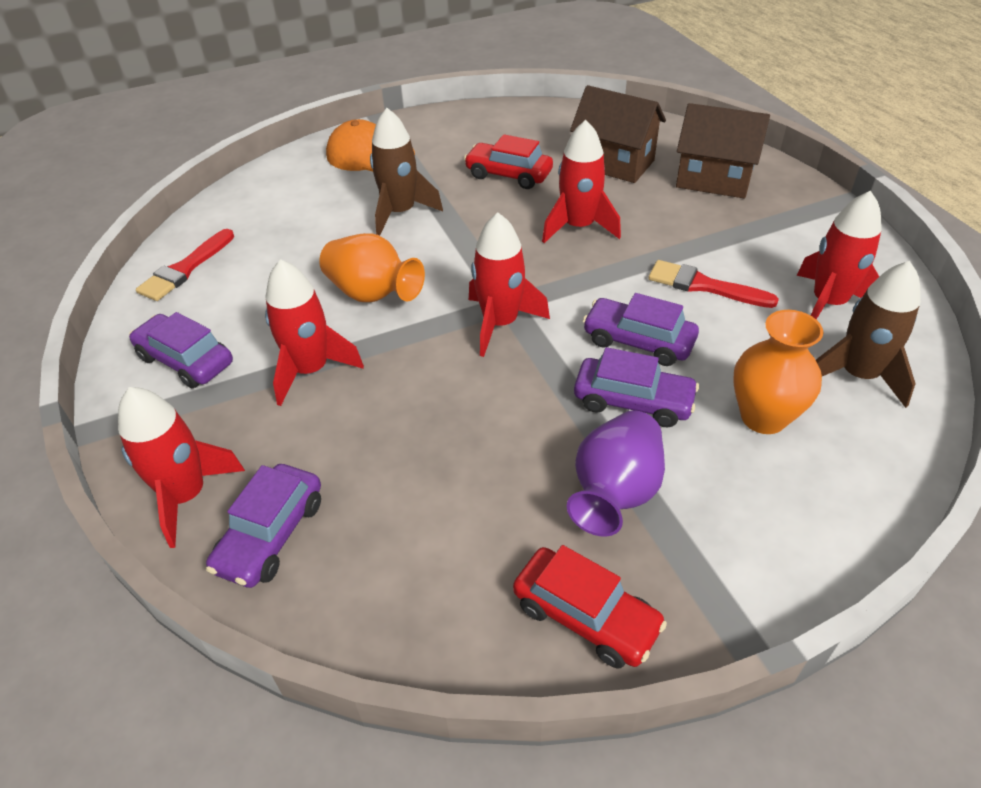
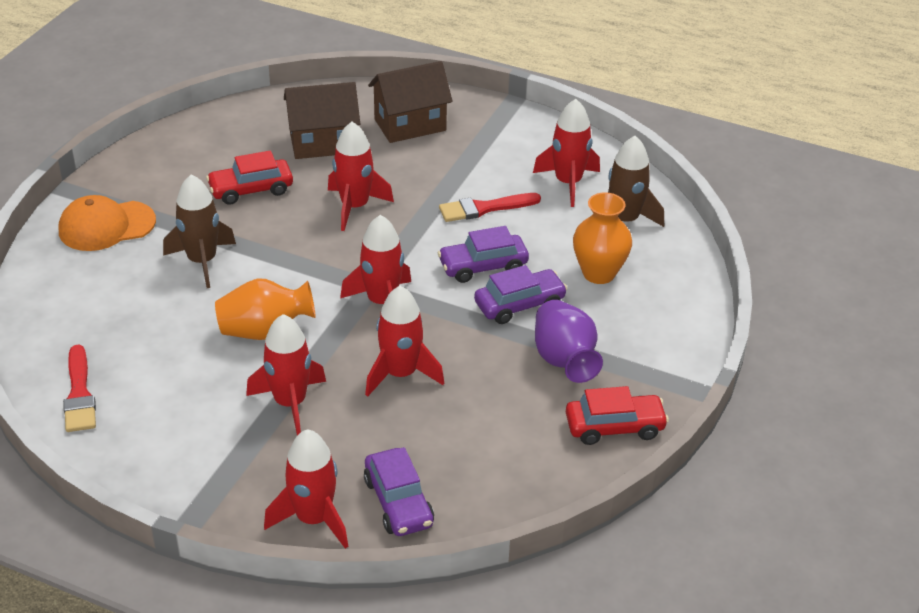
camera: 45 degrees left, 5 degrees down
purple car [129,312,233,388] -> none
none -> red rocket [365,286,444,397]

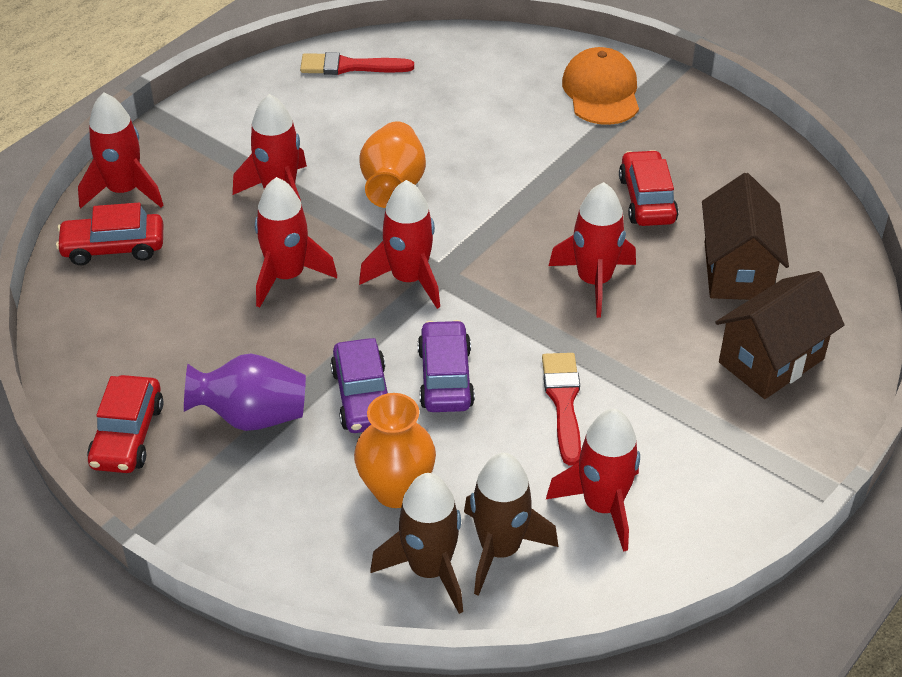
camera: 105 degrees right, 5 degrees up
brown rocket [163,174,236,288] -> brown rocket moved to [370,473,463,614]
purple car [364,447,434,536] -> red car [56,203,164,265]
brown house [368,61,453,143] -> brown house turned 60 degrees clockwise [716,271,845,399]

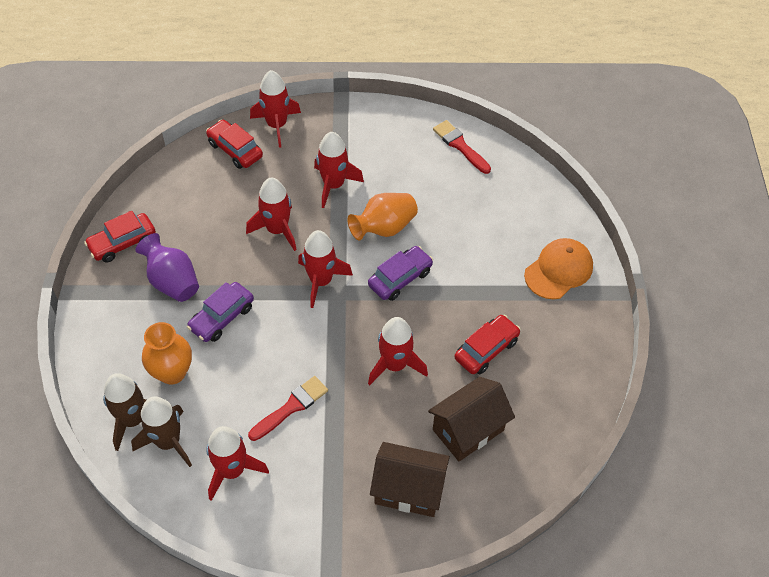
camera: 50 degrees right, 10 degrees up
purple car [418,320,475,412] -> purple car moved to [368,246,433,301]

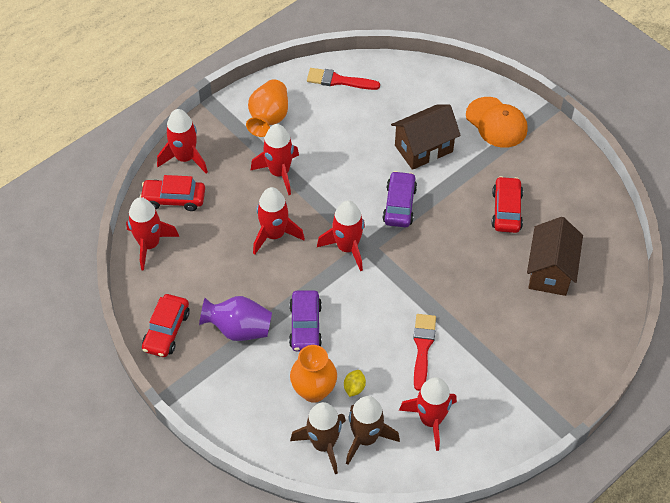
camera: 40 degrees left, 0 degrees up
orange vase [347,193,418,241] -> orange vase moved to [246,79,288,137]
red rocket [368,317,428,385] -> red rocket moved to [126,197,179,271]
brown house [370,442,450,517] -> brown house moved to [391,104,461,170]
orange cap [524,238,593,299] -> orange cap turned 135 degrees clockwise [466,97,528,148]
none -> yellow lemon [344,370,366,397]

